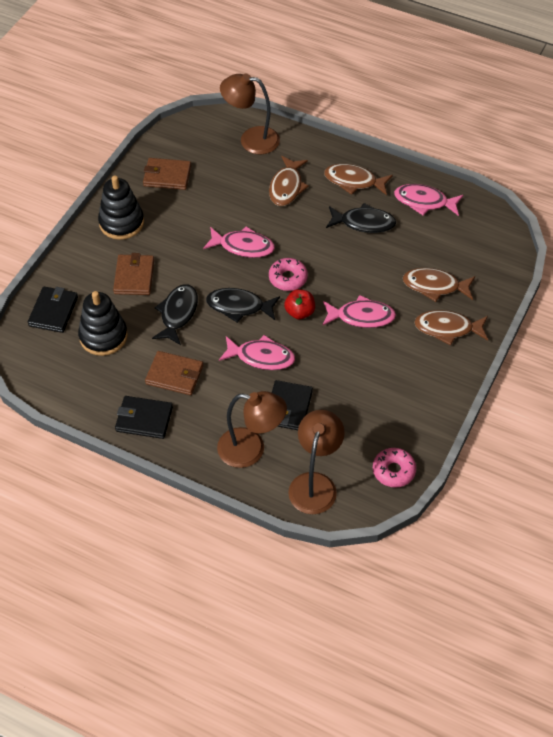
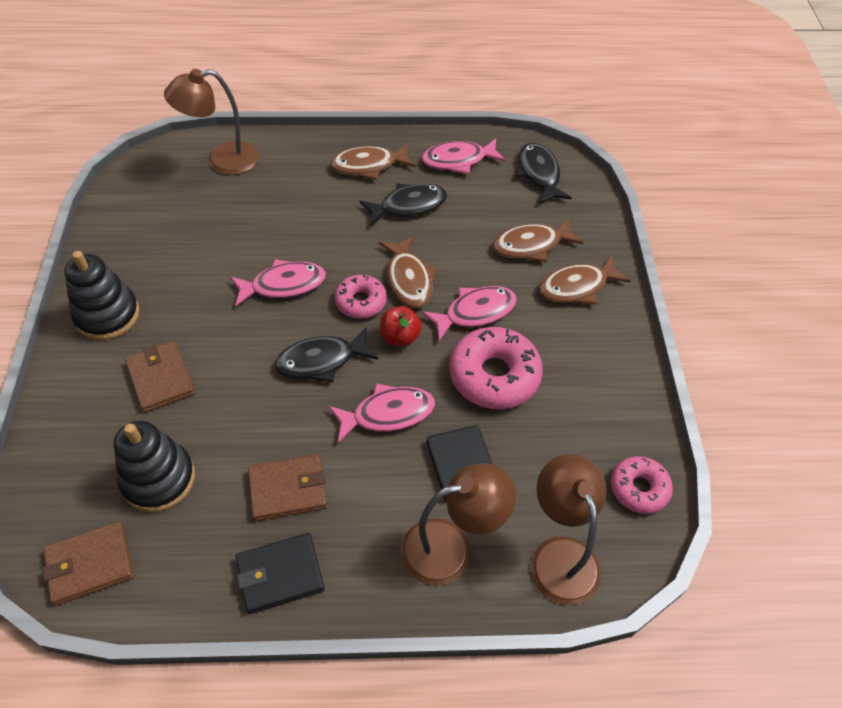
camera: 30 degrees left, 0 degrees up
black wallet [28,287,78,333] -> none
brown wallet [143,158,191,190] -> brown wallet moved to [42,522,133,606]
black fish [152,284,198,345] -> black fish moved to [516,143,572,204]
brown fish [269,156,309,206] -> brown fish moved to [379,236,437,308]
none -> pink donut [450,327,543,409]

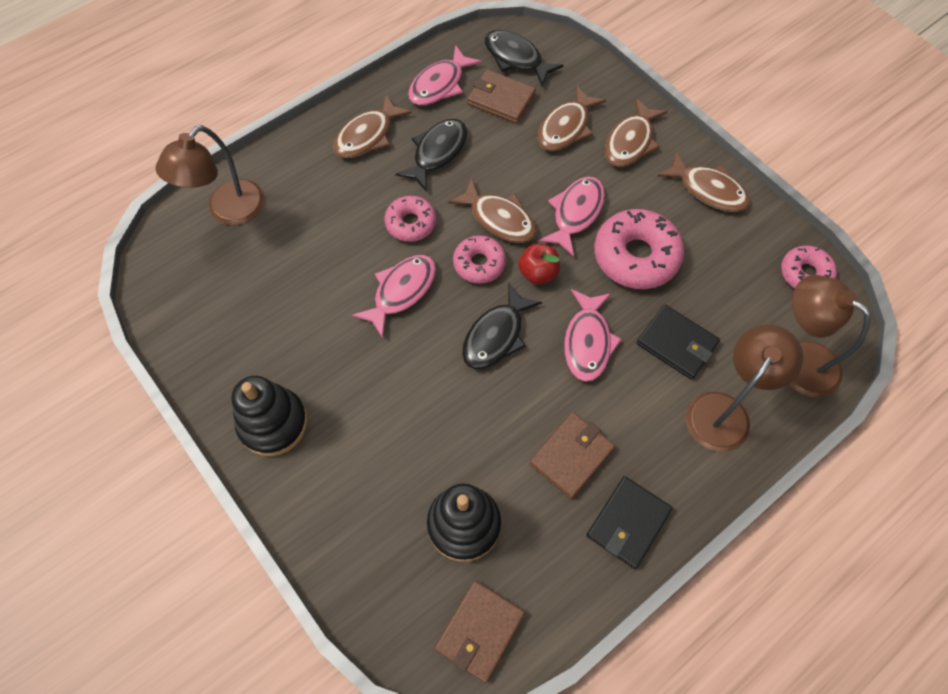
camera: 35 degrees left, 10 degrees up
brown wallet [125,341,195,413] -> brown wallet moved to [467,70,536,124]
pink fish [328,383,435,443] -> pink fish turned 150 degrees clockwise [564,289,622,382]
none -> pink donut [384,196,436,242]
none -> brown fish [657,151,750,212]

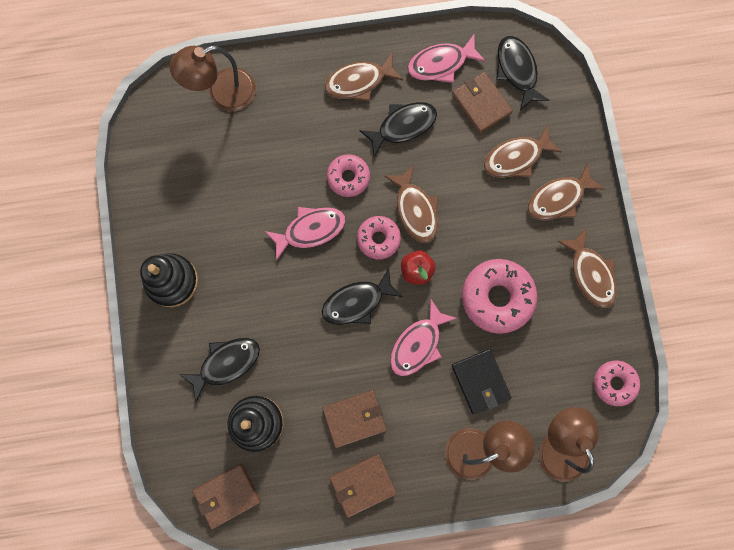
camera: 30 degrees right, 15 degrees up
pink fish [539,176,605,257] -> none
black wallet [587,476,673,569] -> brown wallet [330,454,397,518]
none -> black fish [179,338,260,403]

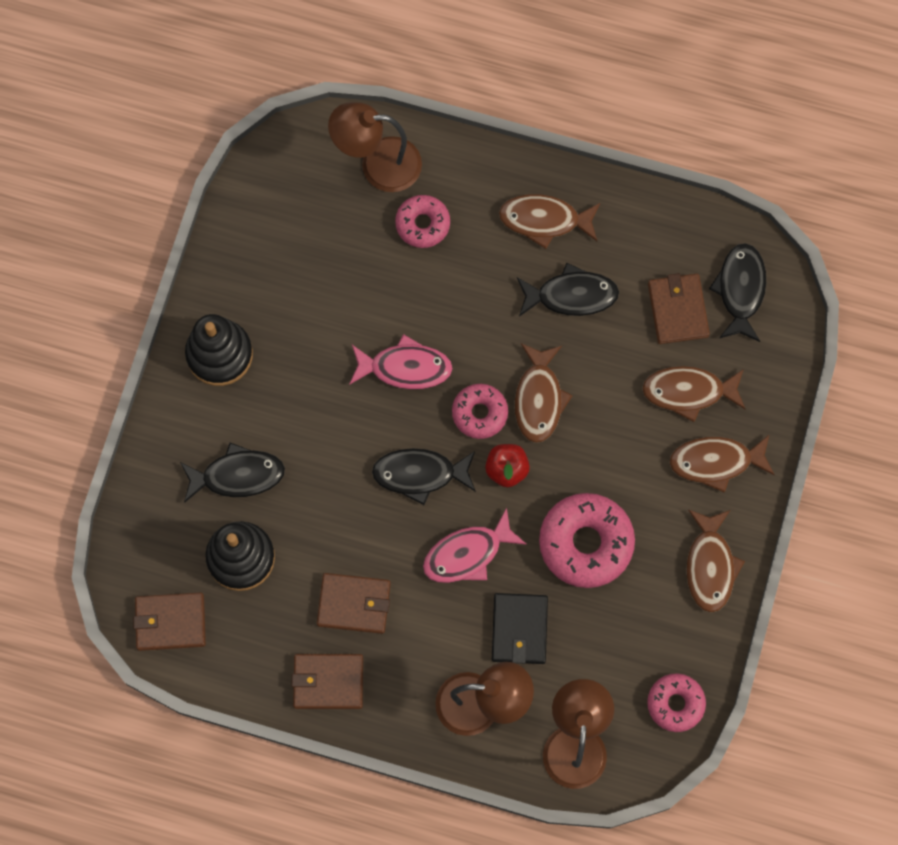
camera: 25 degrees right, 5 degrees down
pink donut [327,154,370,197] -> pink donut moved to [395,195,450,248]
pink fish [408,35,486,83] -> none

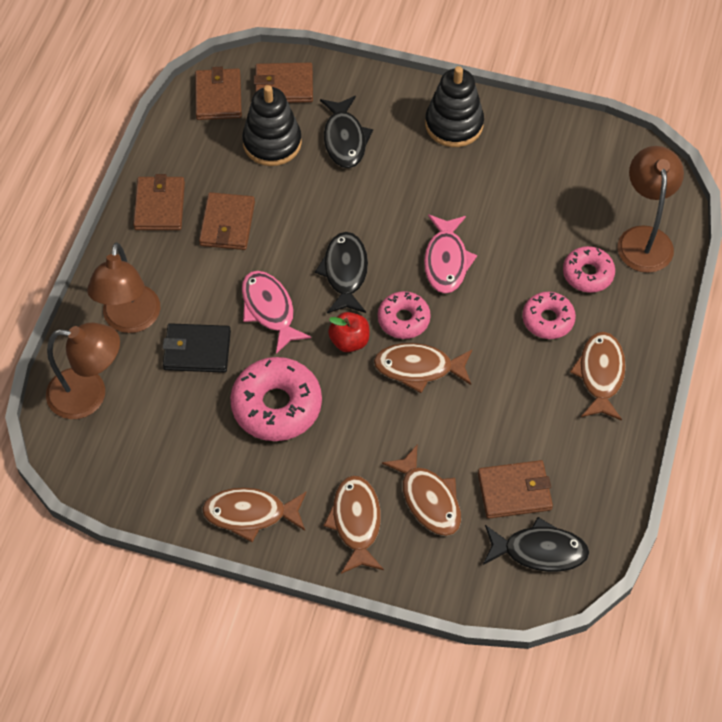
camera: 90 degrees right, 15 degrees down
black fish [517,263,619,317] -> none
brown fish [642,366,745,422] -> brown fish turned 150 degrees clockwise [382,445,461,536]
pink donut [647,673,706,732] -> pink donut moved to [522,292,576,339]
none -> brown wallet [254,63,313,103]

